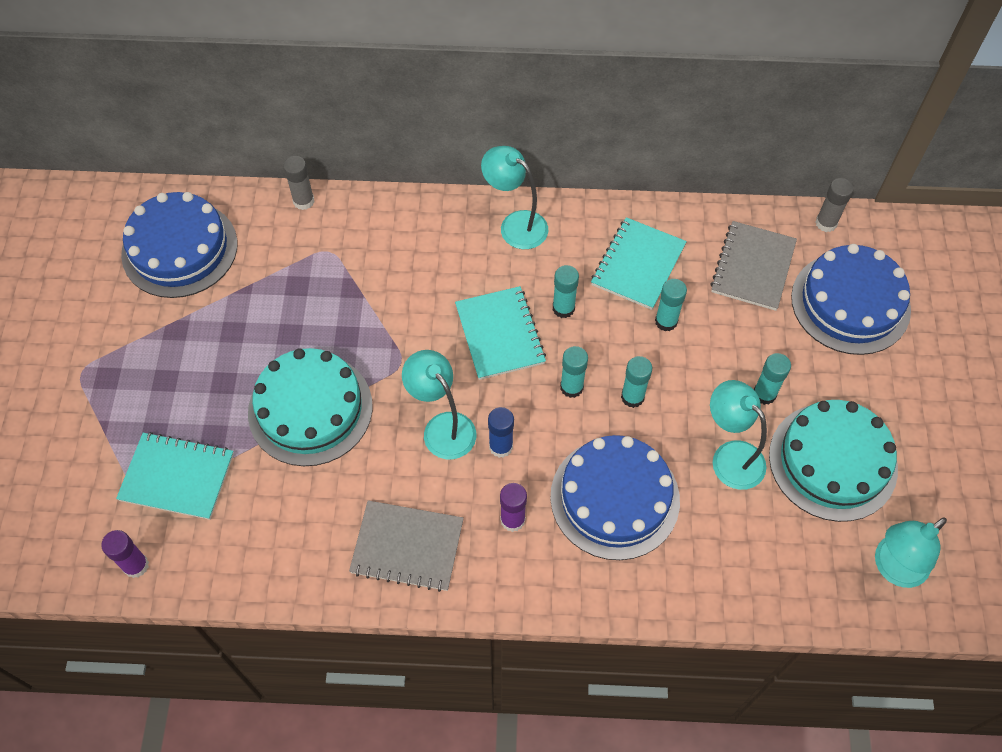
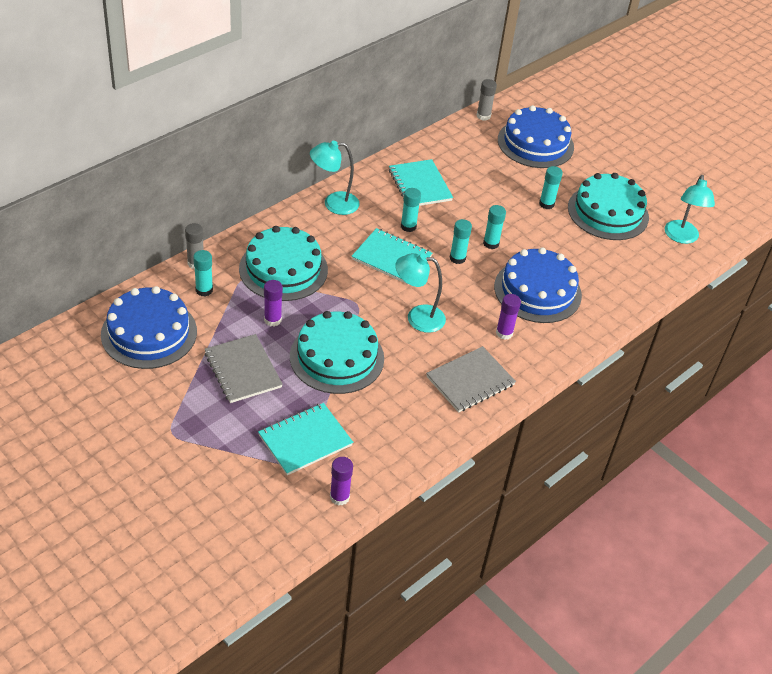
camera: 50 degrees left, 15 degrees down
blue glue stick [488,407,514,458] -> none
turquoise glue stick [655,279,687,331] -> turquoise glue stick moved to [193,250,213,297]
turquoise lamp [710,380,767,490] -> none
grey notebook [711,221,797,311] -> grey notebook moved to [204,334,283,403]
none -> turquoise cake [239,226,328,301]
none -> purple glue stick [264,280,283,326]

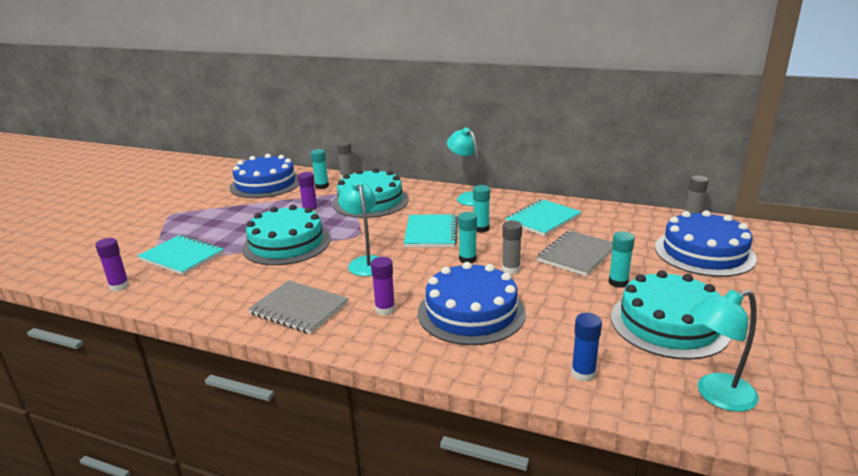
camera: 70 degrees right, 20 degrees down
grey notebook [204,334,283,403] -> grey notebook moved to [537,230,613,276]
turquoise glue stick [483,205,506,249] -> grey glue stick [502,220,522,274]
none -> blue glue stick [571,313,602,382]

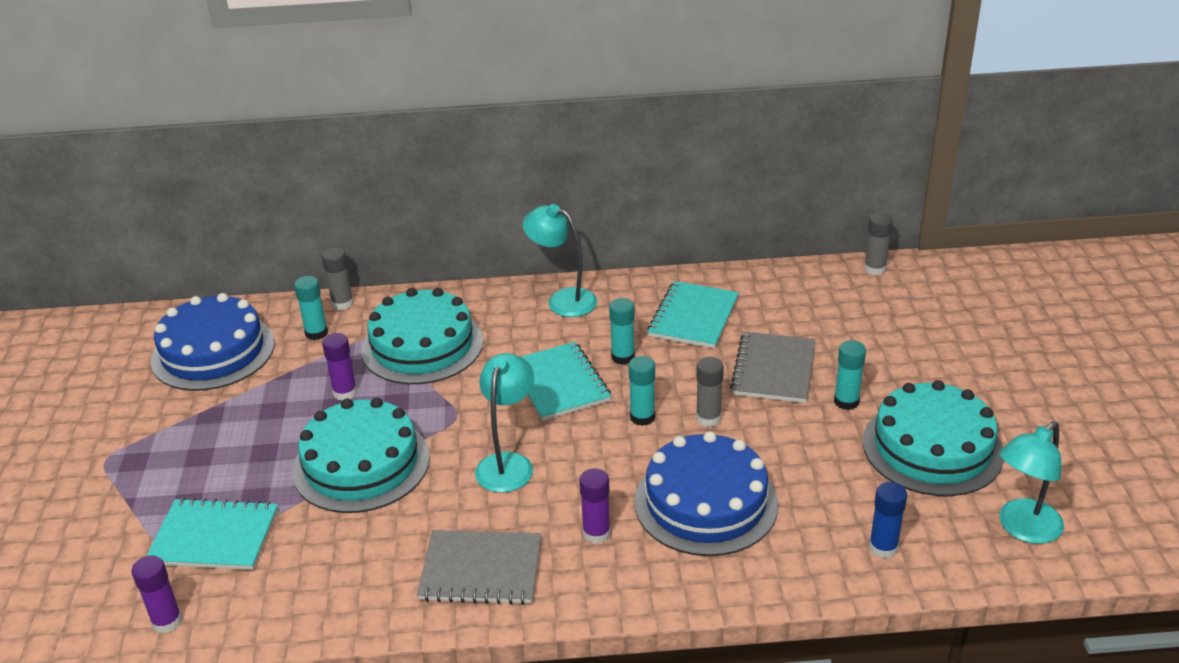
camera: 25 degrees left, 10 degrees up
turquoise lamp [338,180,379,276] -> turquoise lamp turned 60 degrees clockwise [475,353,534,493]
blue cake [655,210,757,277] -> none

